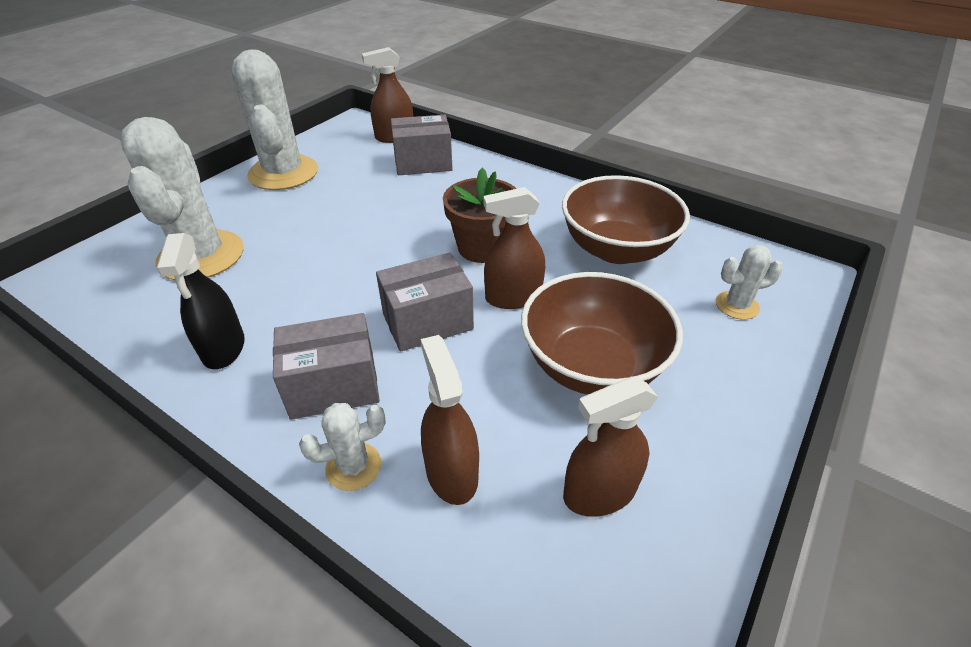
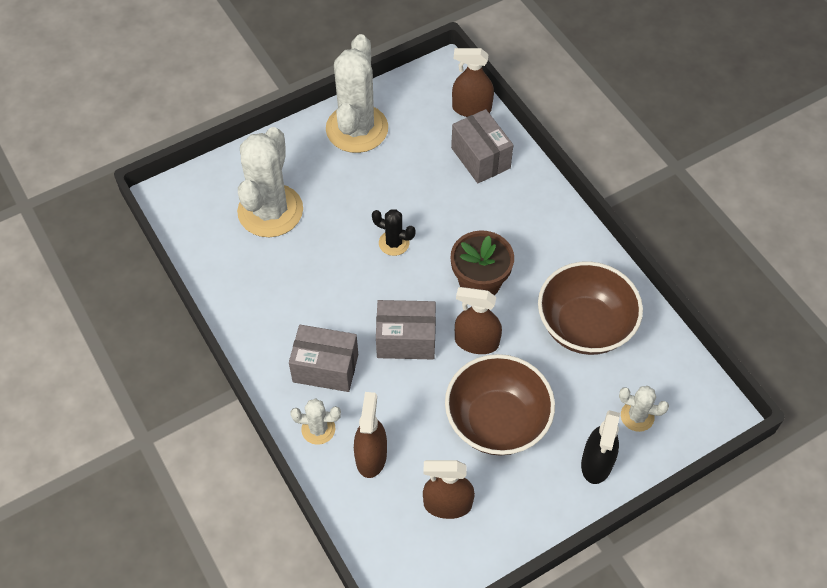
camera: 25 degrees right, 15 degrees up
black spray bottle [157,233,245,369] -> black spray bottle moved to [581,410,620,484]
grey box [391,115,453,175] -> grey box turned 45 degrees clockwise [451,109,513,183]
none -> black cactus [372,209,416,256]

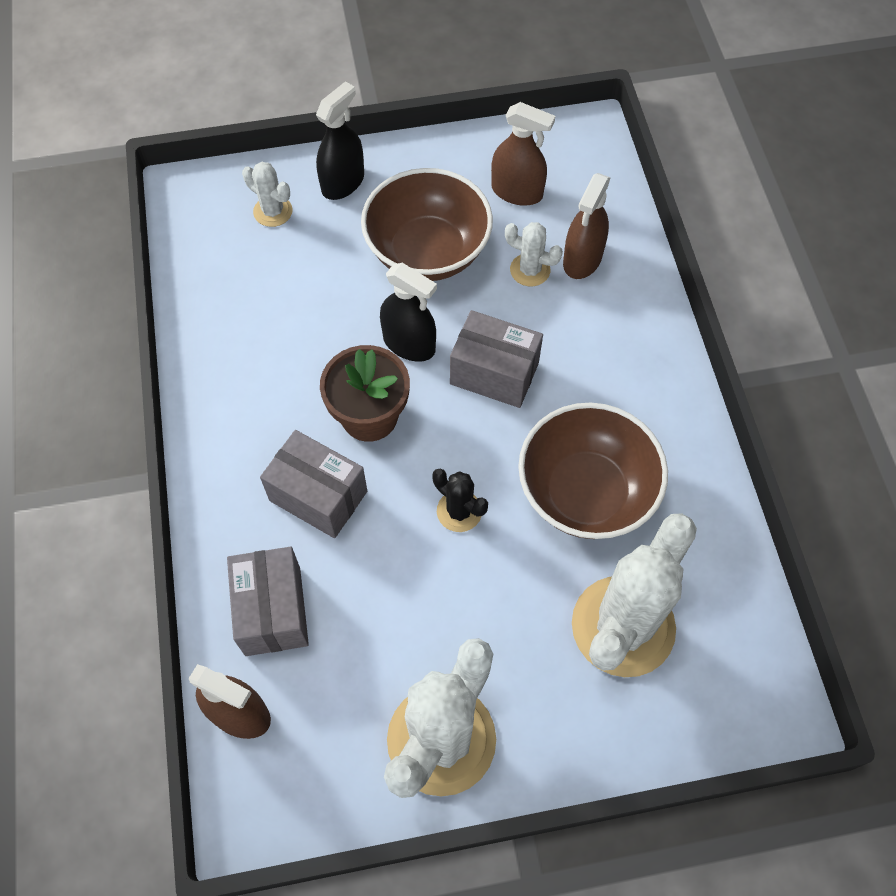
camera: 160 degrees left, 5 degrees up
grey box [289,325,358,392] -> grey box moved to [260,430,367,538]
white cactus [290,398,341,445] -> white cactus moved to [505,222,563,286]
brown spray bottle [455,287,502,354] -> black spray bottle [380,263,437,361]
brown bowl [538,261,643,355] -> brown bowl moved to [518,403,668,539]

